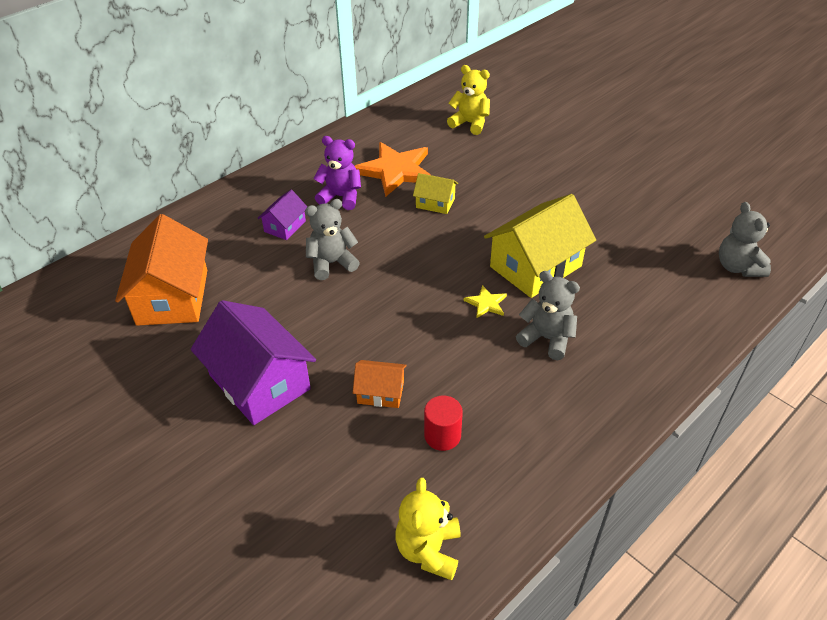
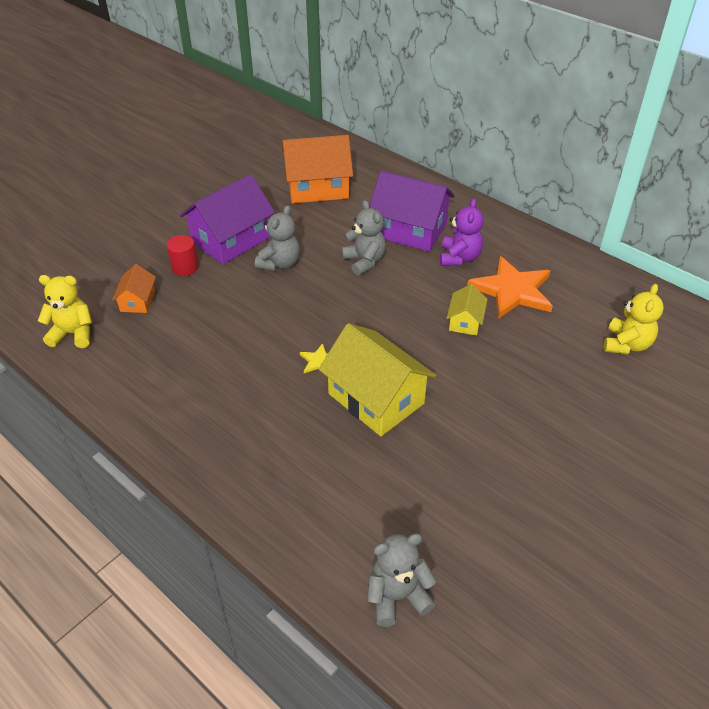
camera: 85 degrees right, 0 degrees up
purple house [257,190,307,240] -> purple house [369,171,455,252], size x2.00
orange house [353,360,407,408] -> orange house moved to [112,264,156,313]
red cylinder [424,396,463,451] -> red cylinder moved to [166,235,199,276]
grey teddy bear [516,271,580,360] -> grey teddy bear moved to [255,205,300,271]

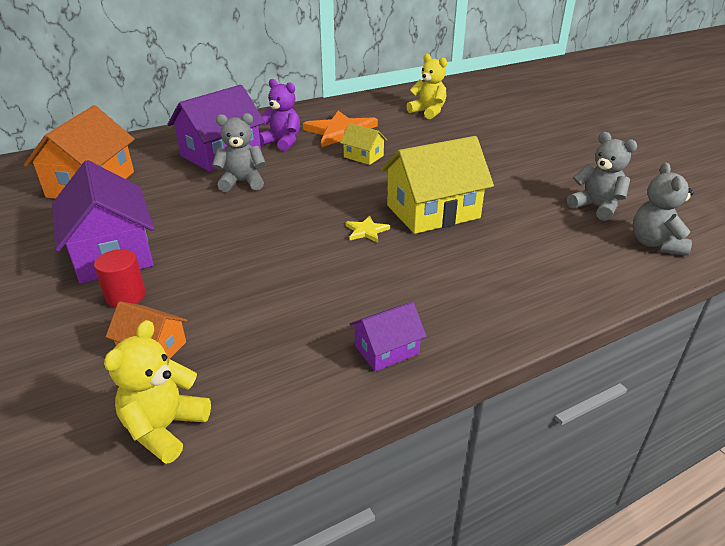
camera: 70 degrees left, 10 degrees down
grey teddy bear [255,205,300,271] -> grey teddy bear moved to [567,132,637,221]
none -> purple house [350,302,427,371]

